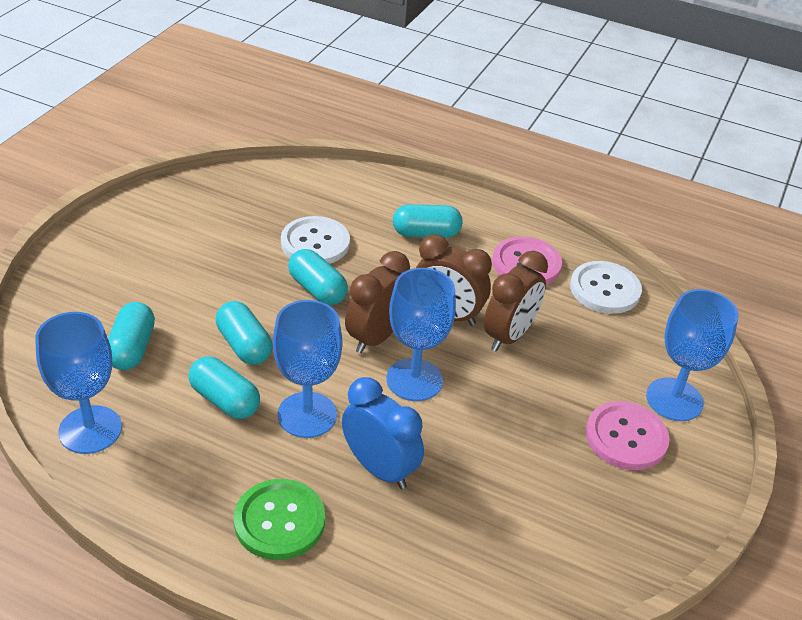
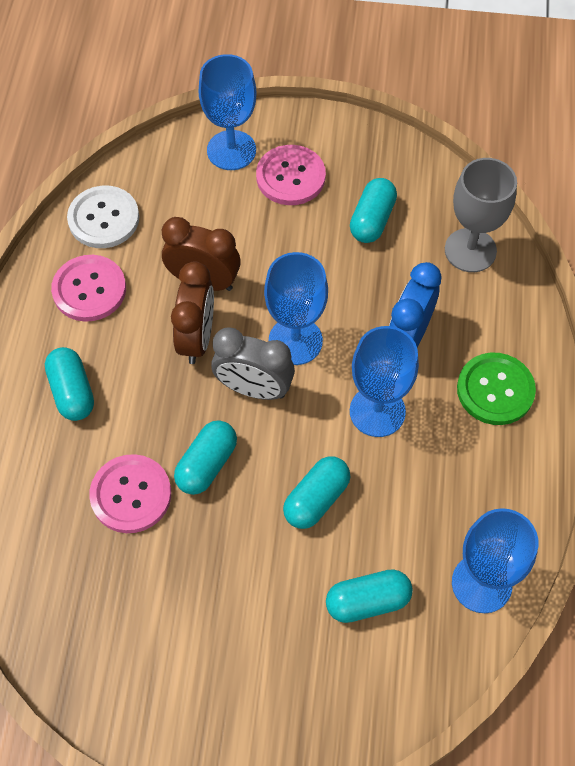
camera: 105 degrees left, 20 degrees up
turquoise capsule [189,356,260,419] -> turquoise capsule moved to [350,178,397,243]
white button [281,216,350,264] -> pink button [89,454,171,533]
brown clock [345,251,410,354] -> grey clock [211,328,295,400]
none -> grey goblet [445,158,517,272]

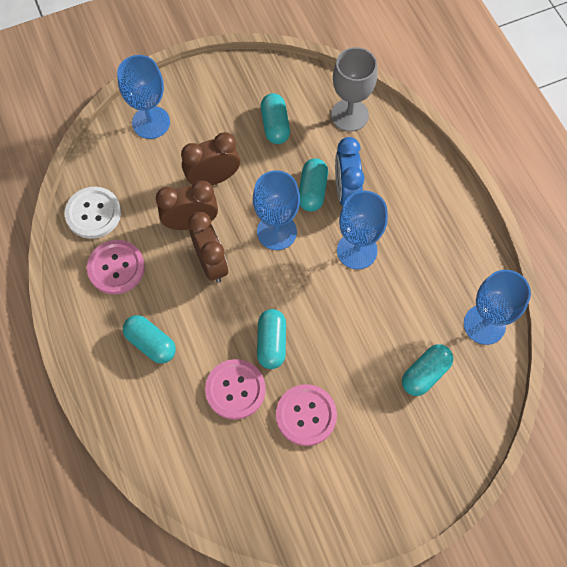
camera: 30 degrees left, 5 degrees up
grey clock [211,328,295,400] -> none
pink button [256,145,326,205] -> pink button moved to [276,384,337,446]
turquoise capsule [283,456,351,529] -> turquoise capsule moved to [299,158,328,212]
green button [457,353,536,425] -> none
none -> brown clock [181,132,240,185]

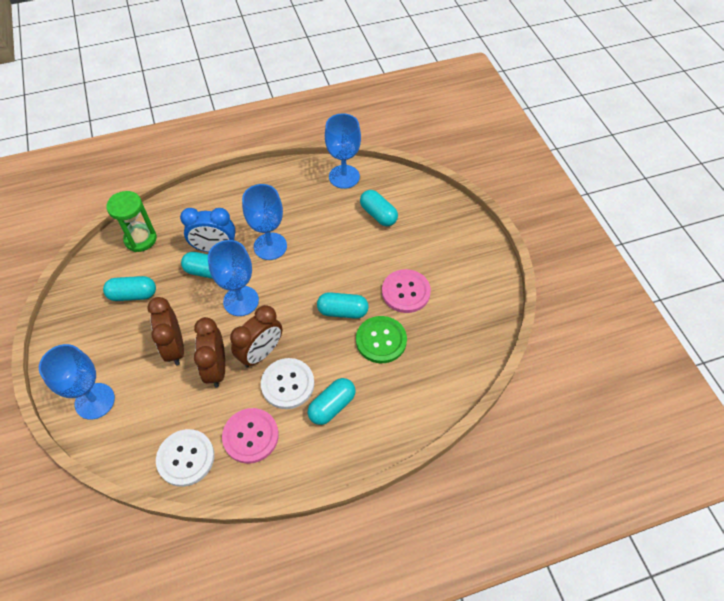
camera: 85 degrees left, 10 degrees down
brown clock [188,212,228,283] -> brown clock turned 150 degrees clockwise [230,305,282,368]
pink button [205,359,266,420] -> green button [356,316,407,363]
grey goblet [331,47,378,132] -> green hourglass [106,191,157,252]
none -> white button [261,358,314,409]

